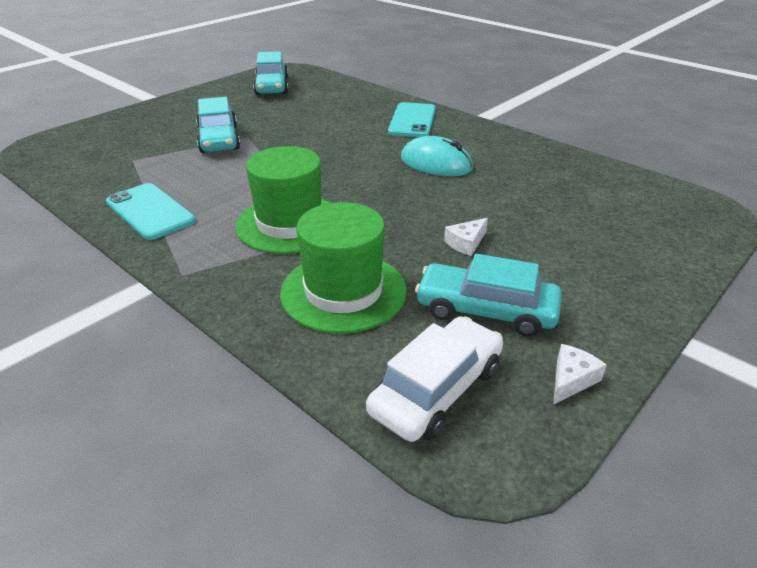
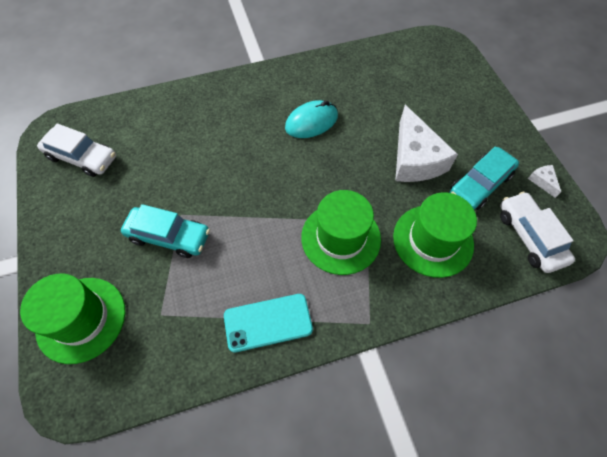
camera: 60 degrees left, 25 degrees up
turquoise car [253,51,288,95] -> white car [37,123,116,177]
turquoise phone [388,102,436,137] -> none
white cheese [444,218,488,256] -> white cheese [395,105,458,182], size x2.45
none -> green hat [20,274,125,364]

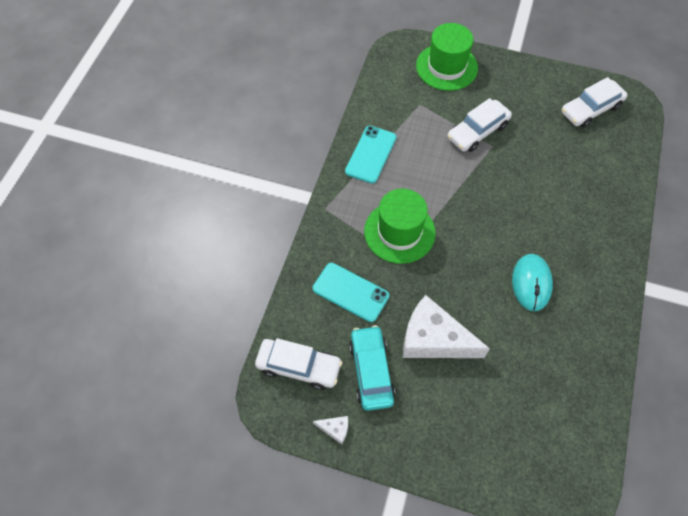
camera: 125 degrees right, 0 degrees up
turquoise car [121,204,210,258] -> white car [447,98,512,152]
green hat [393,192,477,278] -> turquoise phone [313,263,389,322]

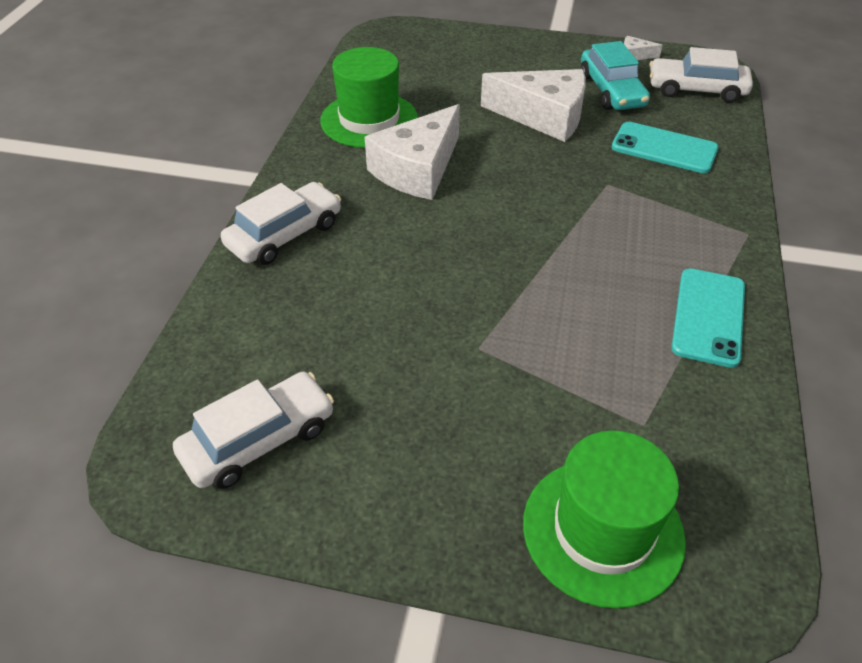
camera: 175 degrees right, 15 degrees down
green hat [364,189,436,264] -> green hat moved to [320,47,418,148]
white car [447,98,512,152] -> white car moved to [221,182,341,265]
turquoise mouse [512,254,553,311] -> white cheese [365,104,460,200]

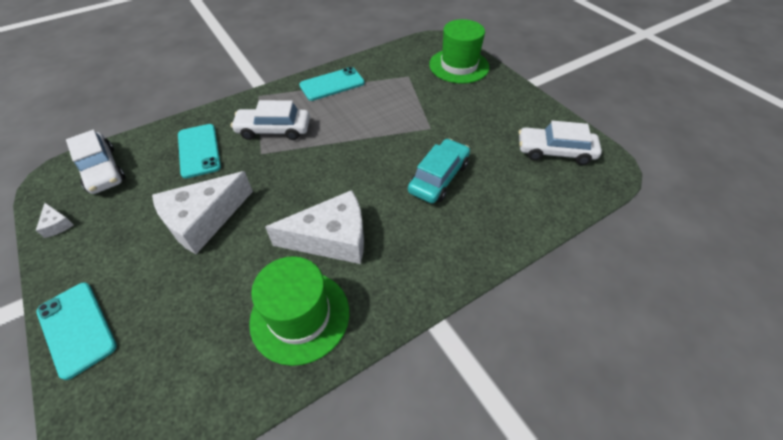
camera: 135 degrees left, 5 degrees up
white car [221,182,341,265] -> white car moved to [231,100,310,140]
white cheese [481,69,586,142] -> white cheese turned 105 degrees counterclockwise [152,171,253,254]
turquoise car [581,41,650,110] -> turquoise car moved to [408,139,470,203]
none -> turquoise phone [36,282,117,380]

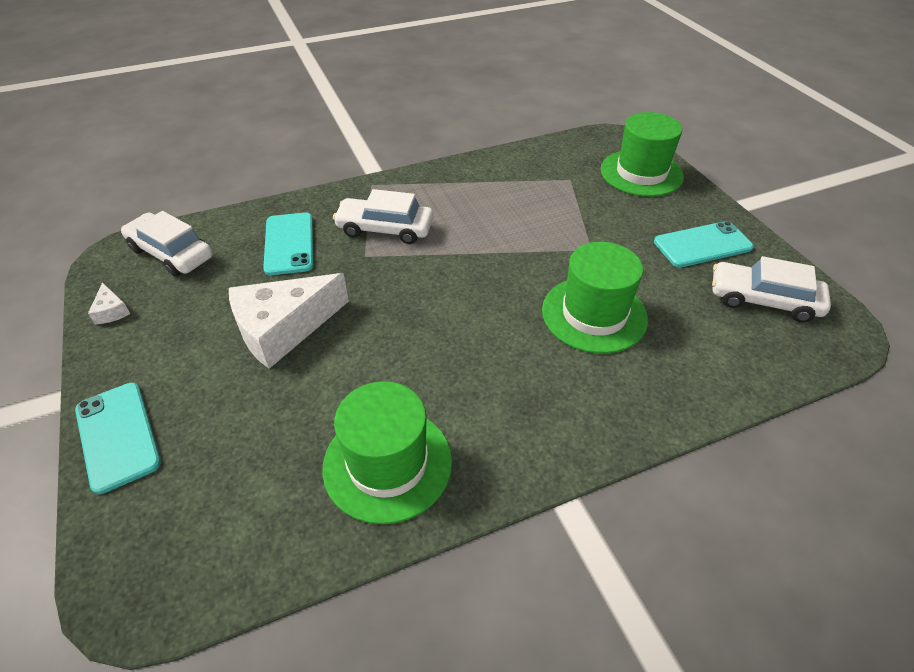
camera: 10 degrees right, 5 degrees down
white car [66,130,125,194] -> white car turned 150 degrees clockwise [121,211,213,276]
white cheese [265,190,364,264] -> none
turquoise phone [299,67,365,101] -> turquoise phone moved to [654,221,754,268]
turquoise car [408,139,470,203] -> green hat [542,242,648,354]

